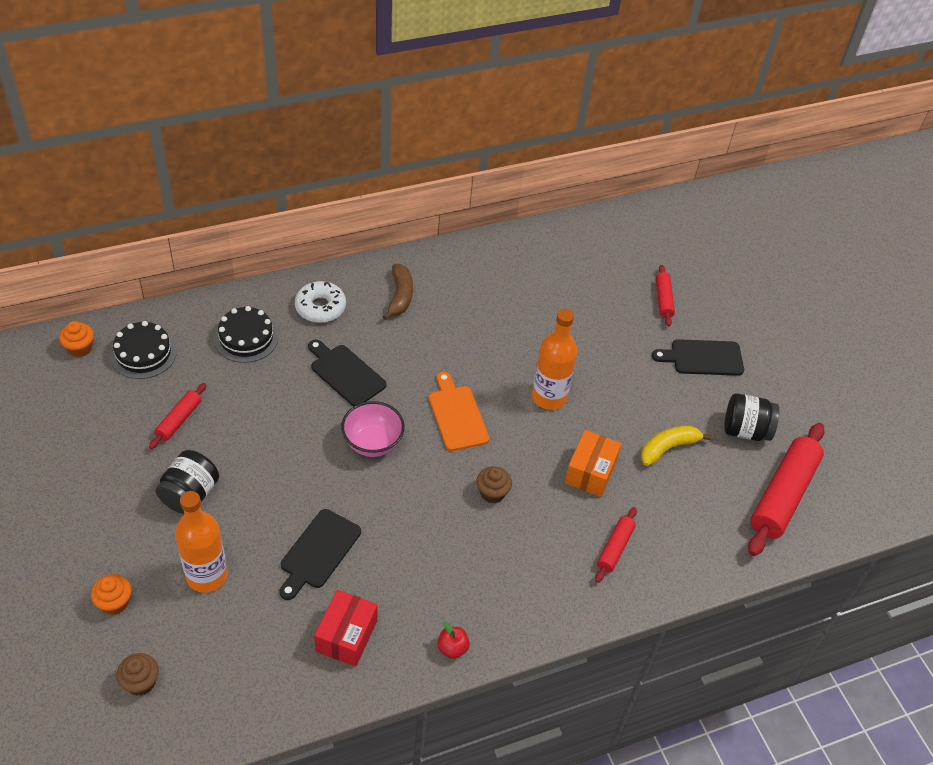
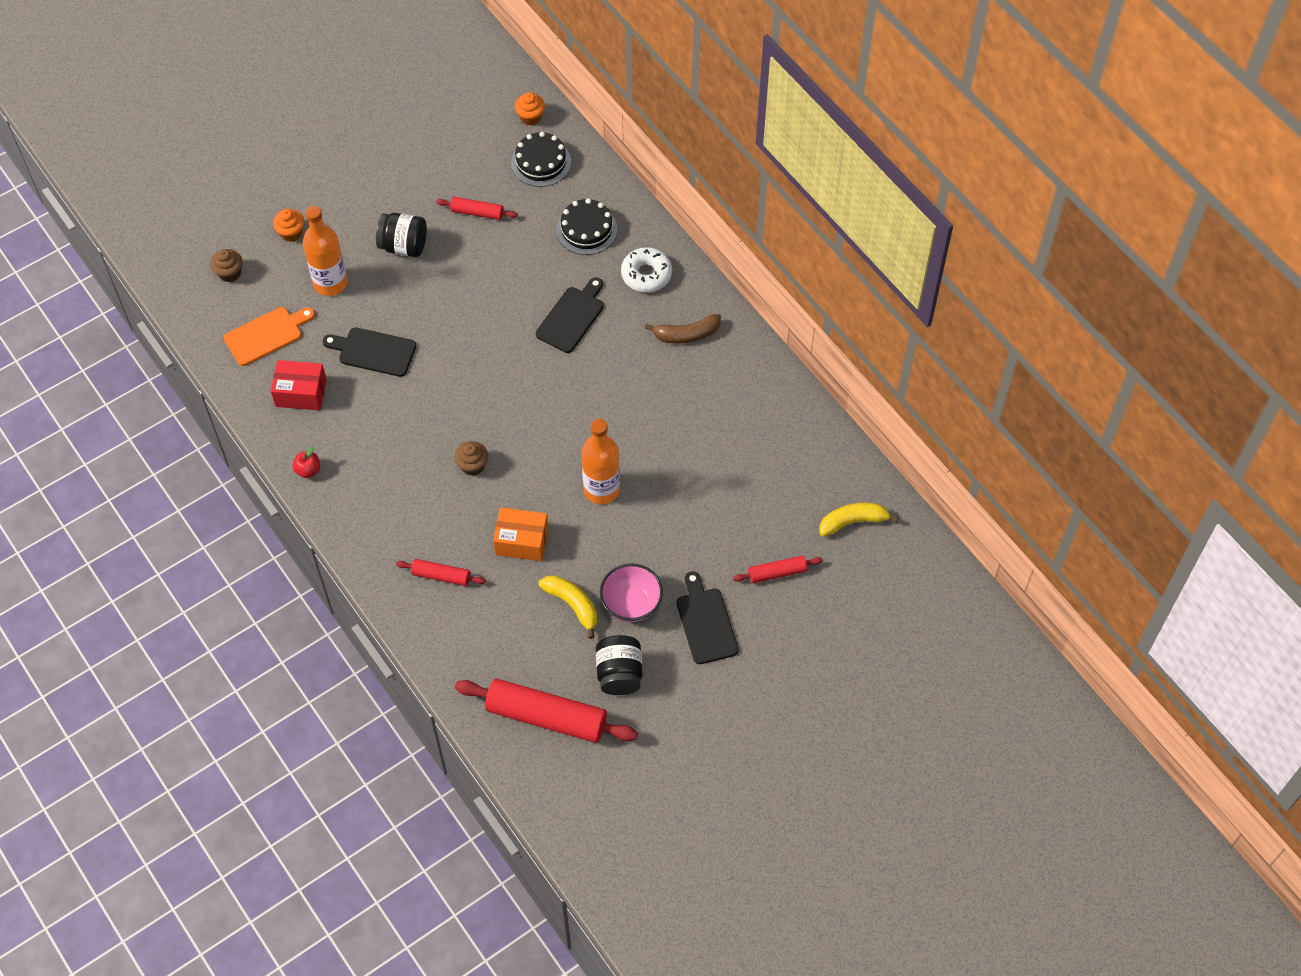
camera: 80 degrees right, 10 degrees up
pink bowl [341,401,405,457] -> pink bowl moved to [600,563,663,622]
orange cutting board [429,372,489,451] -> orange cutting board moved to [224,307,315,366]
none -> yellow banana [819,502,898,537]

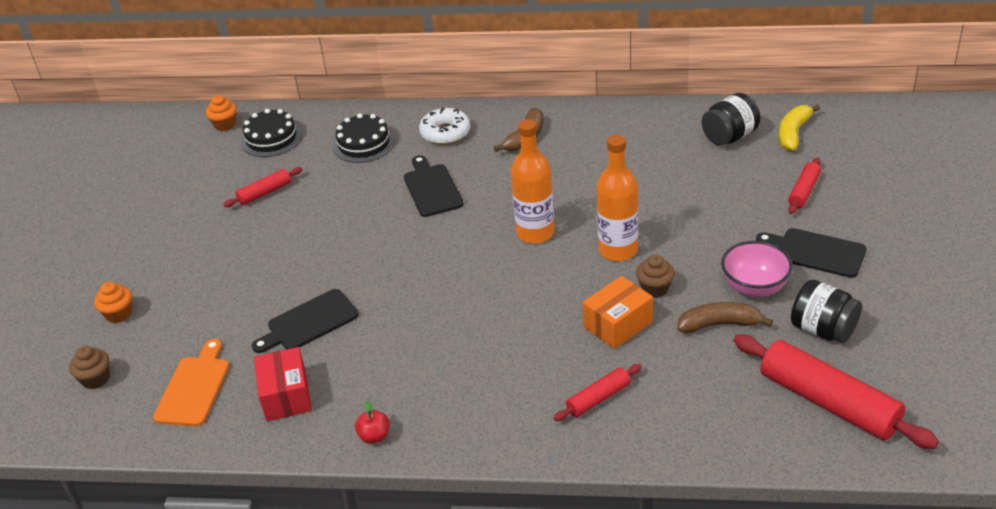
camera: 45 degrees left, 20 degrees down
red box [271,360,327,410] -> red box turned 60 degrees counterclockwise [254,347,312,421]
orange bottle [303,206,347,296] -> orange bottle moved to [511,119,555,244]
black jar [376,213,427,257] -> black jar moved to [702,93,760,146]
brown cupcake [455,441,488,476] -> brown cupcake moved to [636,255,675,298]
red rolling pin [455,679,638,743] -> red rolling pin turned 75 degrees clockwise [733,335,939,449]
yellow banana [539,575,597,639] -> brown banana [677,302,773,333]

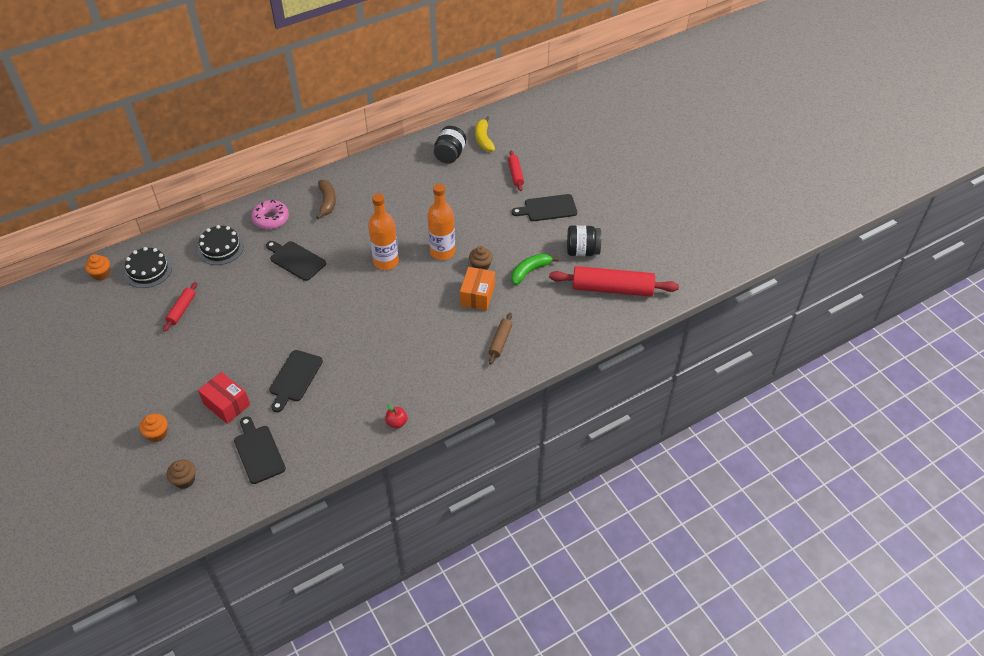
camera: 40 degrees left, 10 degrees up
orange cutting board [153,339,229,426] -> black cutting board [234,416,286,484]
red box [254,347,312,421] -> red box moved to [198,372,250,424]
white donut [419,107,470,145] -> pink donut [251,200,289,229]
red rolling pin [554,364,642,421] -> brown rolling pin [489,313,512,365]
brown banana [677,302,773,333] -> green banana [511,254,559,285]
pink bowl [721,241,793,297] -> none

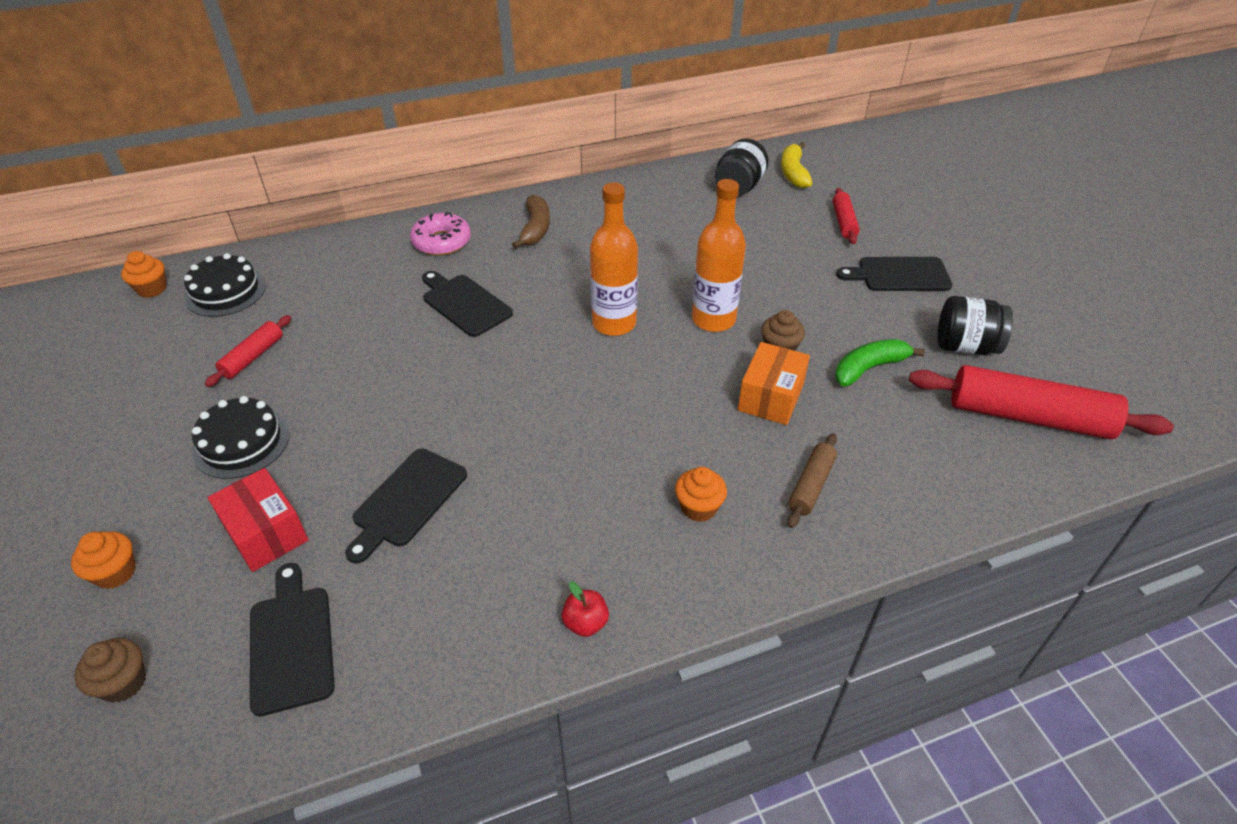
camera: 10 degrees right, 5 degrees down
black cake [197,225,244,265] -> black cake moved to [192,396,290,479]
none -> orange cupcake [675,467,727,522]

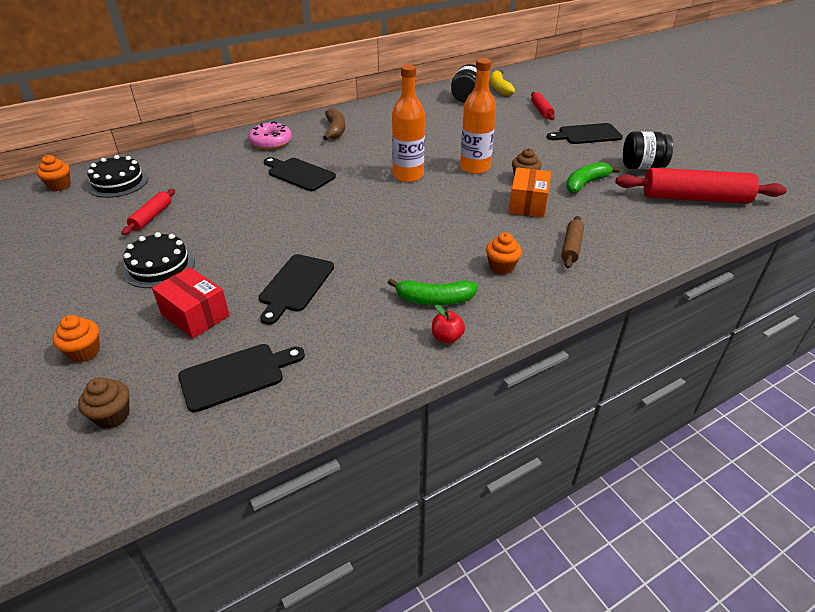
camera: 10 degrees left, 5 degrees down
black cutting board [250,563,335,717] -> black cutting board turned 90 degrees clockwise [178,344,305,413]
none -> green banana [388,278,478,305]

